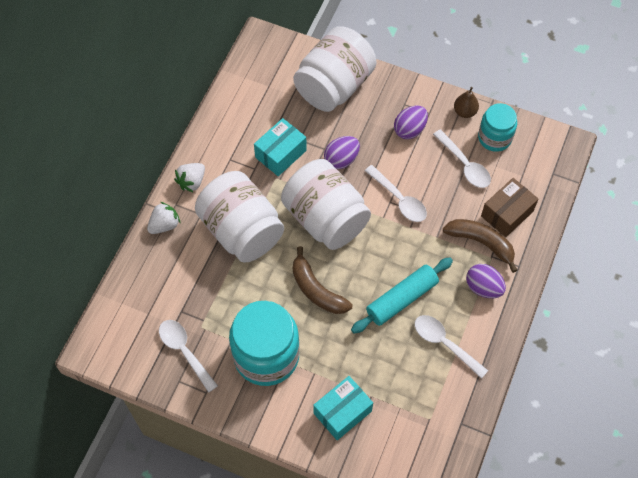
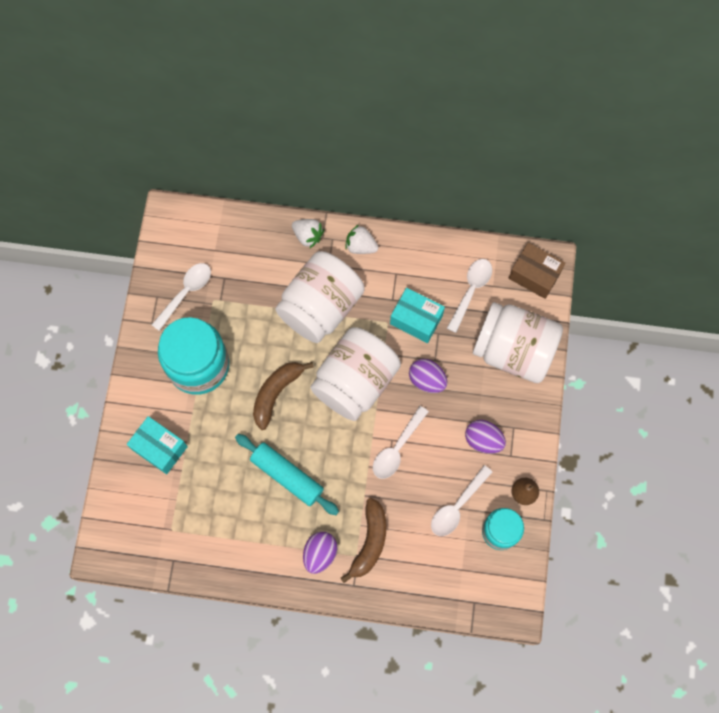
camera: 75 degrees right, 10 degrees up
white spoon [415,315,488,379] -> white spoon moved to [447,259,492,333]
brown box [481,178,538,237] -> brown box moved to [509,242,566,299]

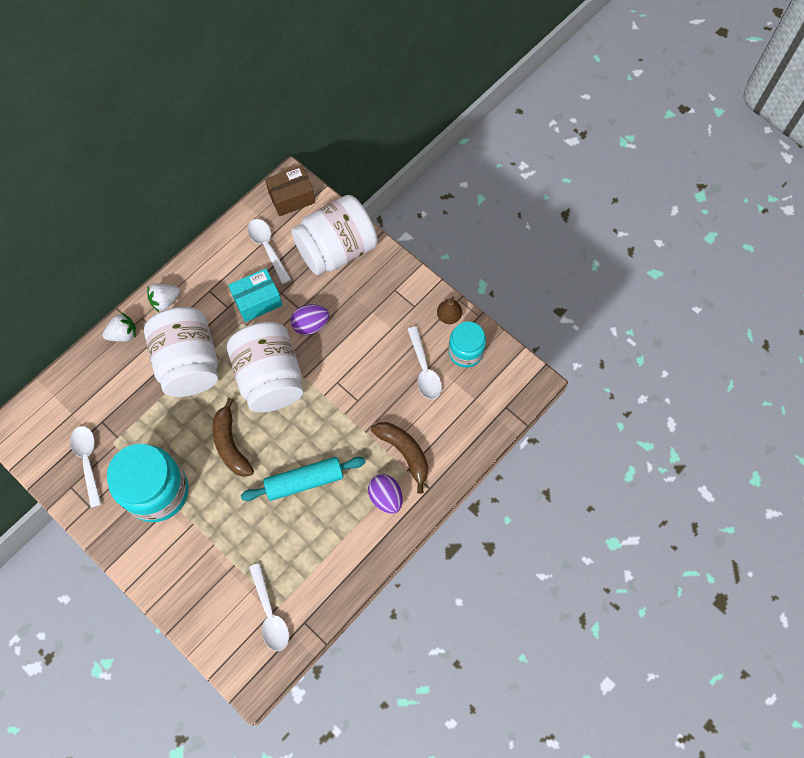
camera: 55 degrees left, 5 degrees down
turquoise box [127,416,188,474] -> none
white spoon [373,406,429,479] -> white spoon moved to [249,563,289,651]
purple egg [465,420,506,454] -> none

